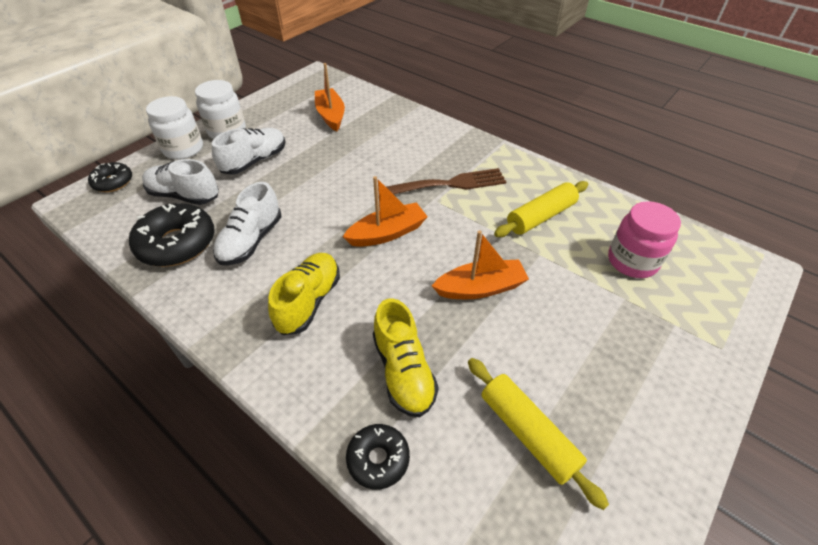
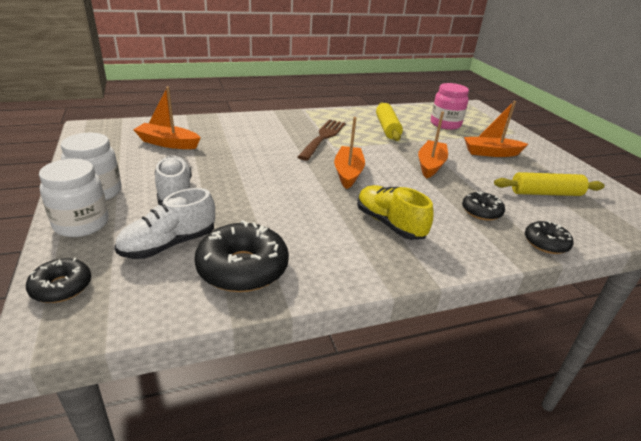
camera: 60 degrees left, 15 degrees down
white shoe [213,182,281,265] -> none
yellow shoe [373,298,439,417] -> black donut [462,192,505,220]
none -> orange boat [464,101,528,157]

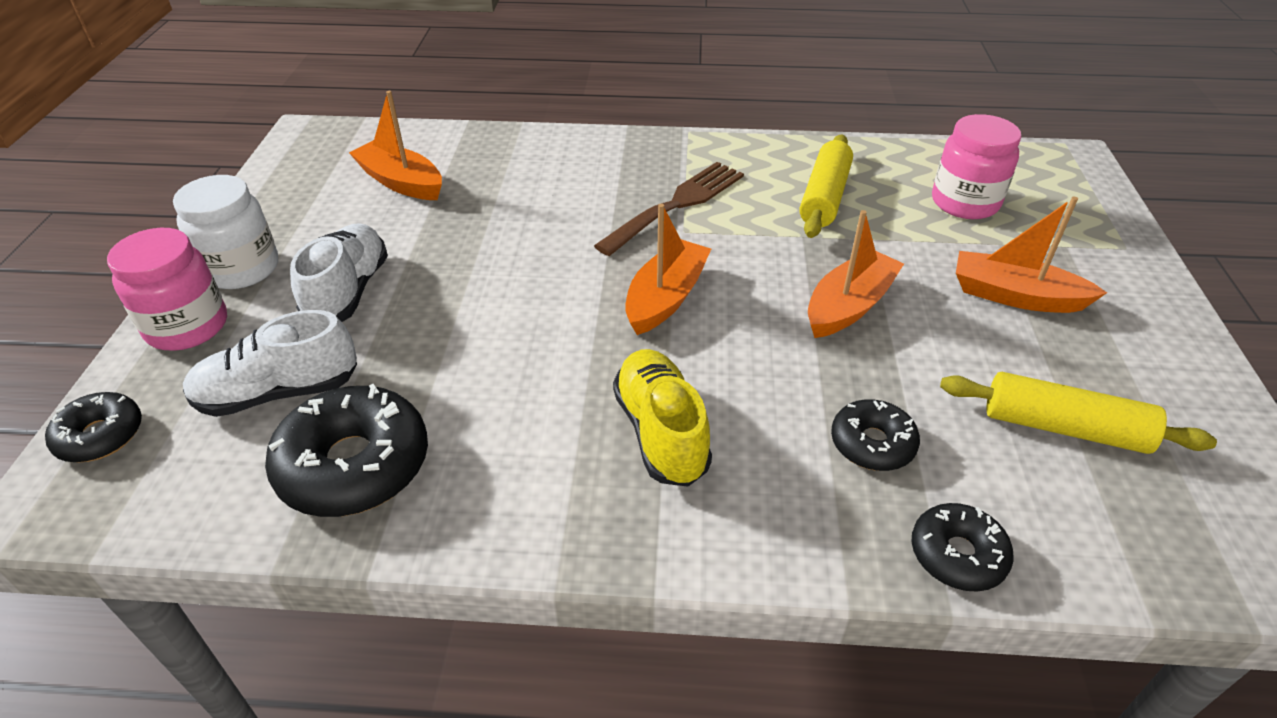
camera: 25 degrees right, 10 degrees up
white jar [39,159,109,237] -> pink jar [107,228,227,351]

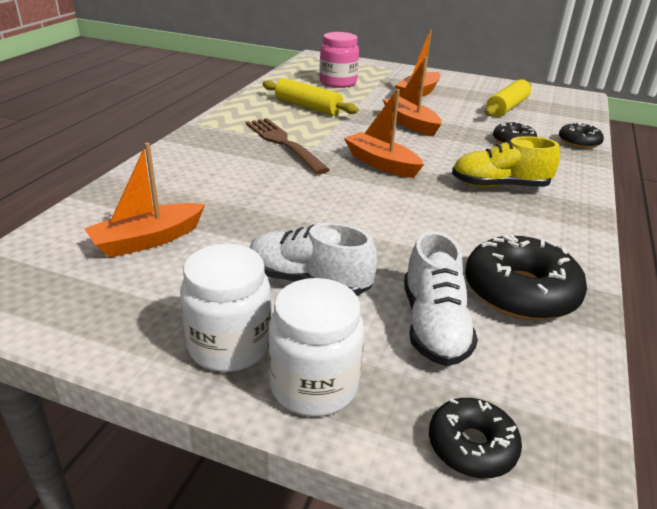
camera: 75 degrees left, 10 degrees down
pink jar [107,228,227,351] -> white jar [268,278,364,417]

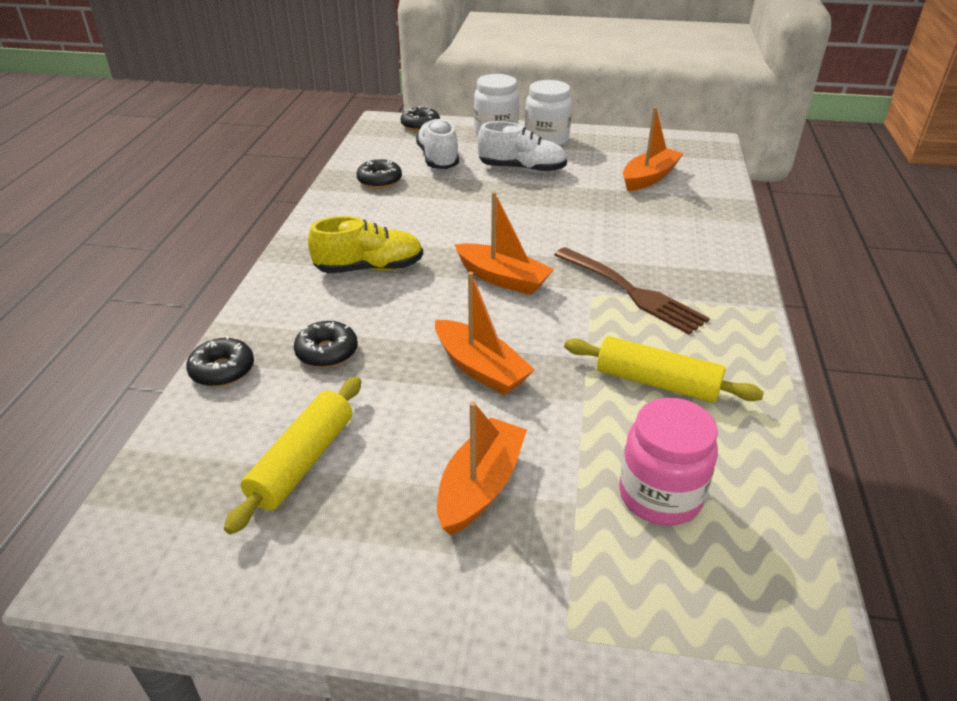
camera: 170 degrees right, 5 degrees up
black donut [465,235,587,321] -> black donut [356,158,402,188], size x0.57

